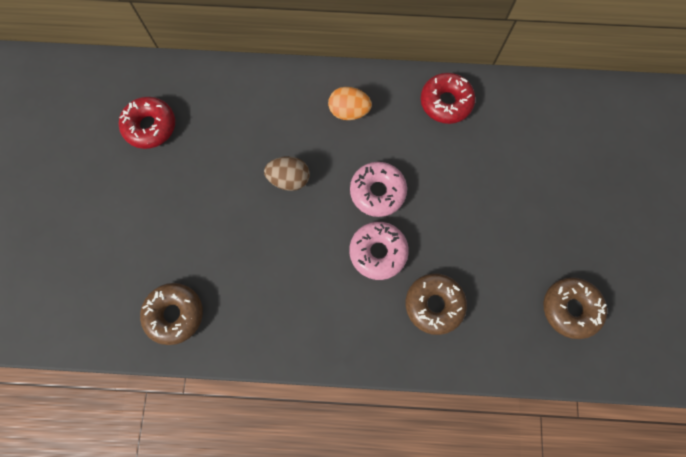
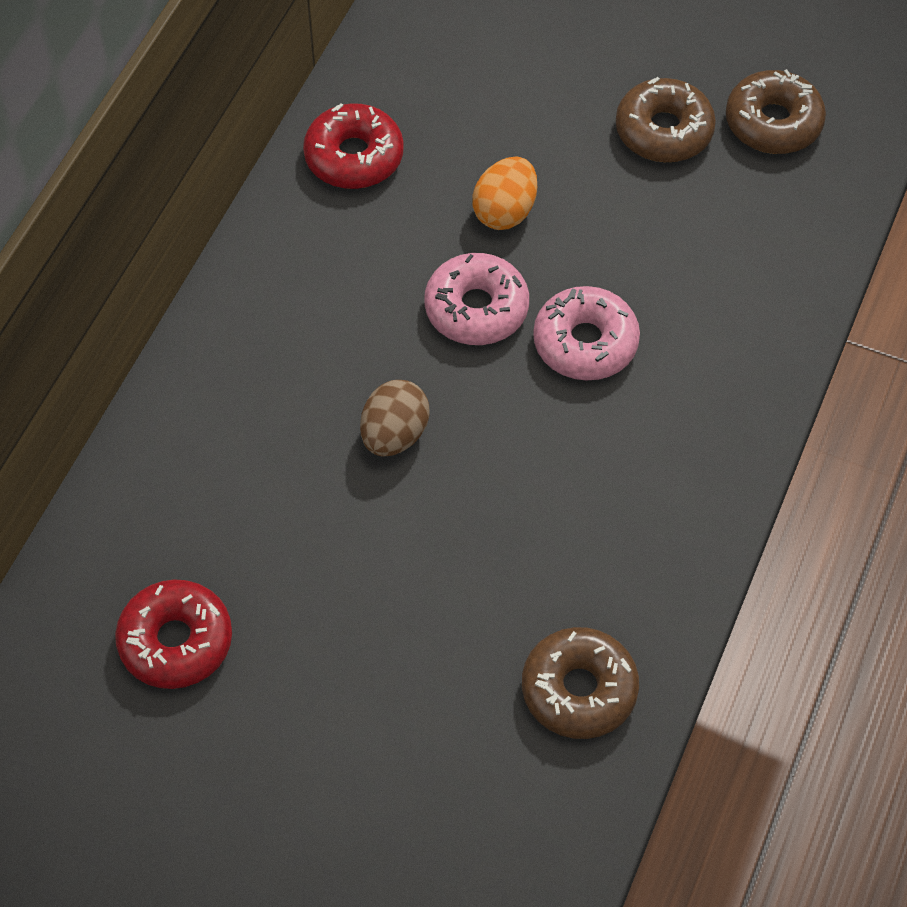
camera: 70 degrees left, 15 degrees down
orange egg [328,87,372,120] -> orange egg moved to [472,156,537,230]
brown donut [406,273,467,335] -> brown donut moved to [616,77,716,162]

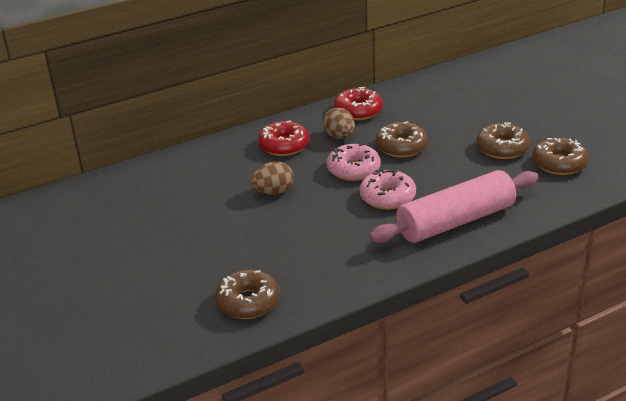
camera: 40 degrees right, 25 degrees down
red donut [115,579,232,689] -> red donut moved to [258,120,309,156]
orange egg [472,156,537,230] -> brown donut [375,121,428,157]
none -> brown egg [323,107,355,139]
none -> pink rolling pin [369,170,539,243]

